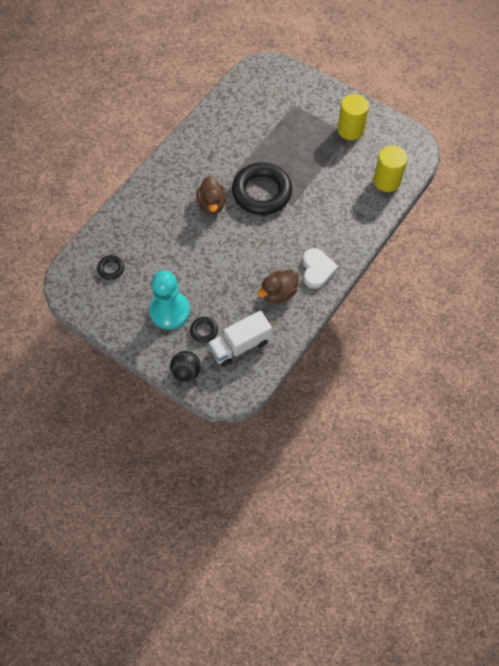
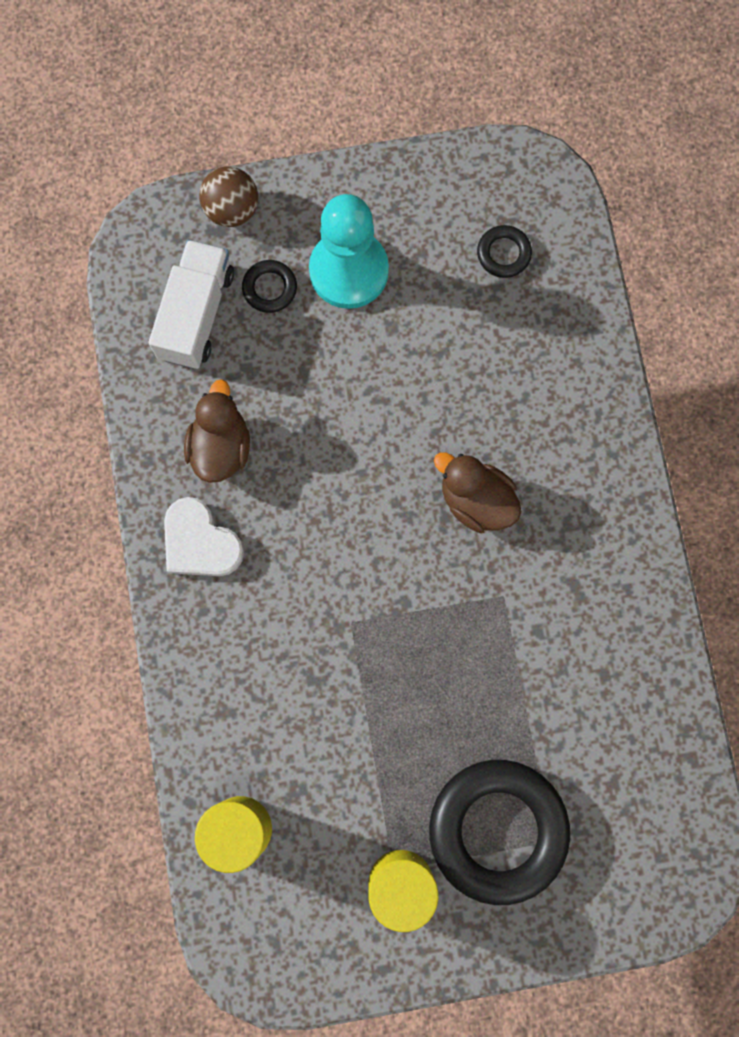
camera: 135 degrees right, 15 degrees up
black ball [170,351,201,382] -> brown ball [199,166,258,227]
black ring [232,162,292,215] -> black ring moved to [429,760,570,905]

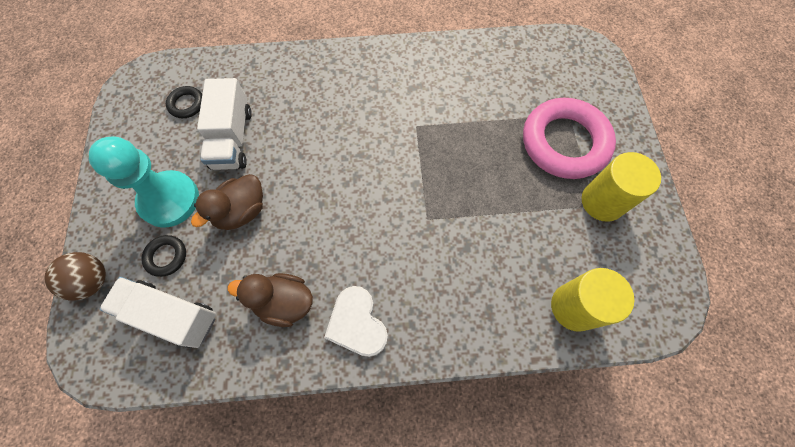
camera: 85 degrees left, 10 degrees down
white heart [164,497,244,576] -> white heart turned 105 degrees clockwise [324,286,388,357]
black ring [429,760,570,905] -> pink ring [523,98,616,179]
brown duck [434,452,522,533] -> brown duck moved to [191,174,263,230]
none -> white truck [197,78,252,170]

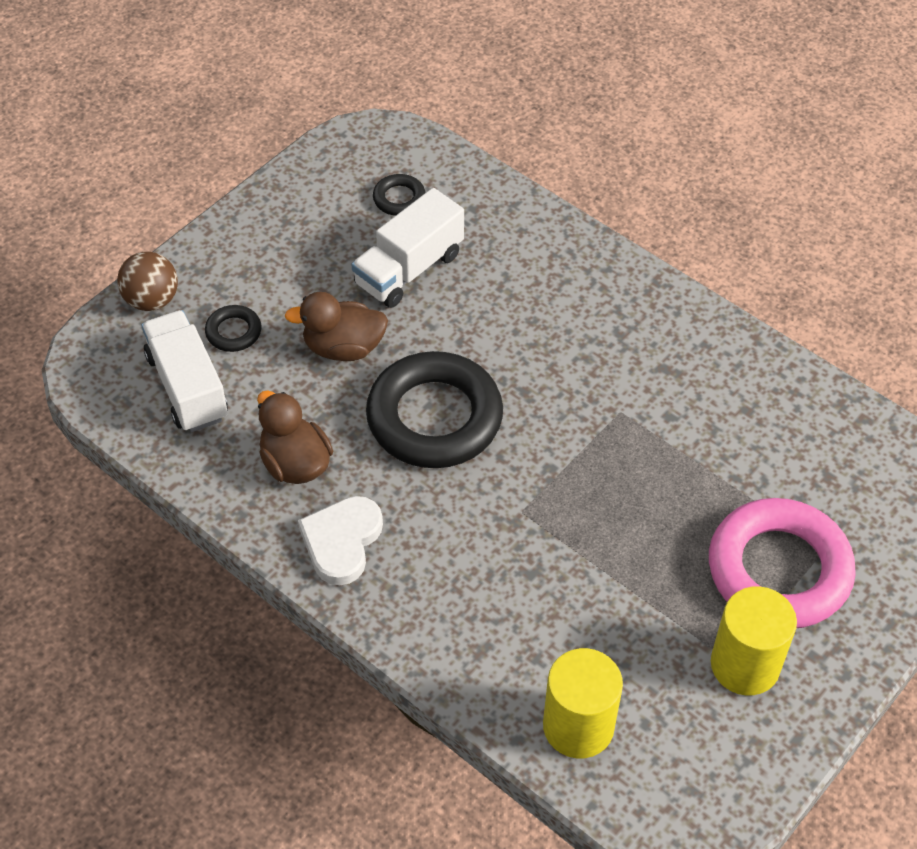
camera: 45 degrees right, 15 degrees down
turquoise pawn [89,137,199,228] -> none
none -> black ring [366,351,503,468]

